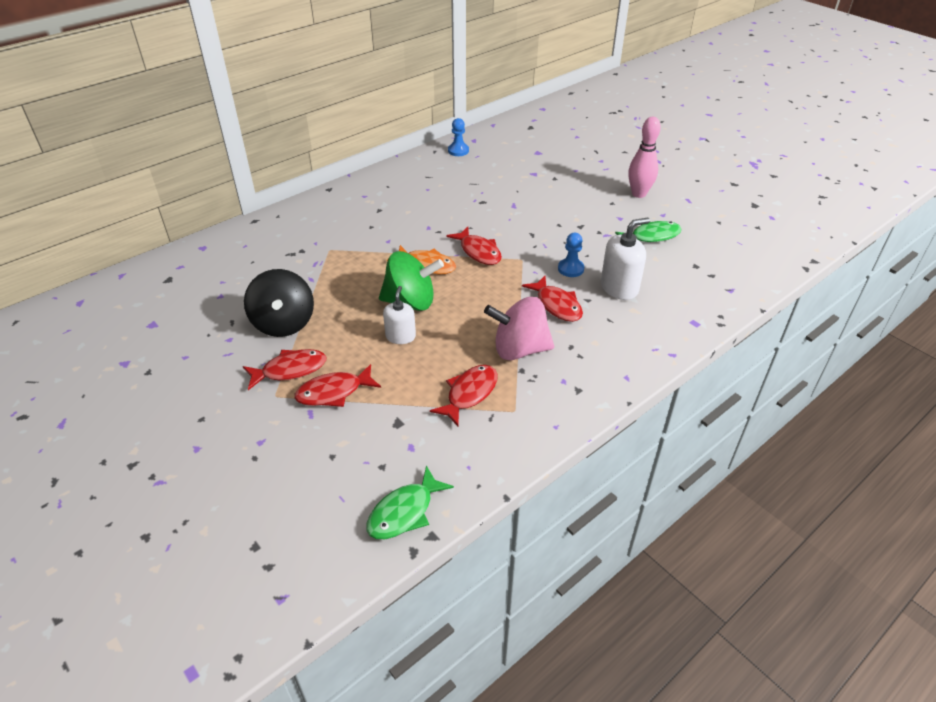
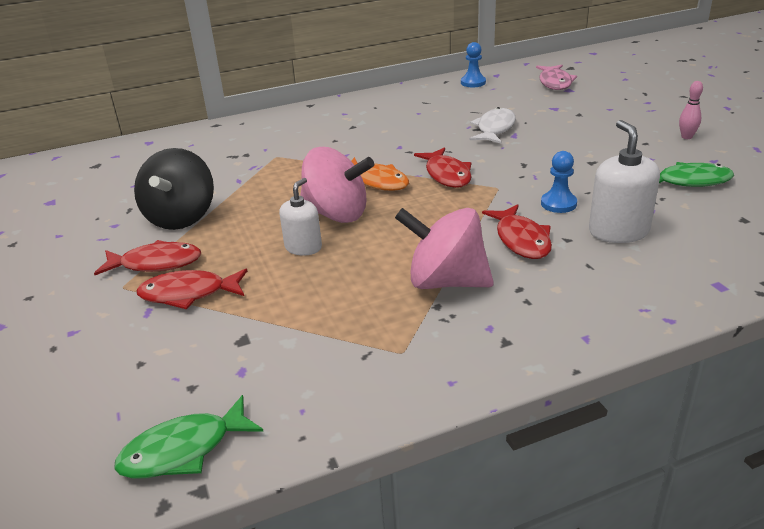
camera: 20 degrees right, 10 degrees down
green spinning top [379,251,444,311] -> pink spinning top [300,147,374,223]
red fish [430,365,498,426] -> none
white soap dispenser [601,218,650,300] -> white soap dispenser turned 90 degrees counterclockwise [589,120,660,243]
pink bowling pin [628,117,661,198] -> pink bowling pin [679,81,703,139], size x0.54
none -> white fish [470,107,516,144]
none -> pink fish [536,65,577,90]

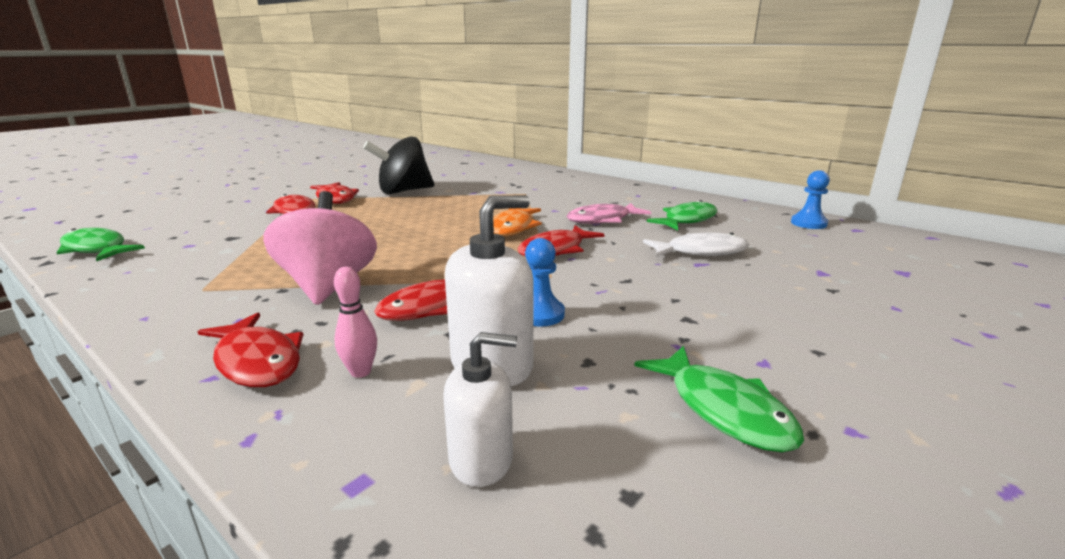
camera: 60 degrees right, 10 degrees down
white soap dispenser [279,178,322,256] -> white soap dispenser moved to [444,332,517,487]
pink spinning top [300,147,374,223] -> none
pink fish [536,65,577,90] -> pink fish moved to [567,203,651,224]
pink bowling pin [679,81,703,139] -> pink bowling pin moved to [334,266,377,378]
none -> red fish [197,313,303,387]
none -> green fish [647,200,717,230]

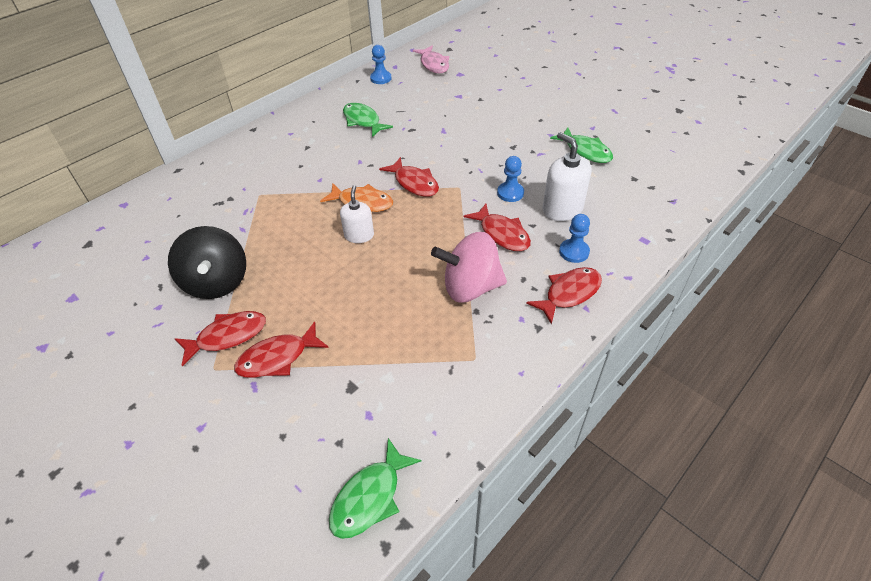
camera: 85 degrees left, 25 degrees up
pink bowling pin [334,266,377,378] -> blue pawn [559,214,590,263]
white soap dispenser [444,332,517,487] -> white soap dispenser moved to [340,185,374,243]
pink fish [567,203,651,224] -> pink fish moved to [413,46,449,73]
green fish [634,345,804,452] -> green fish turned 75 degrees clockwise [550,128,613,163]
white fish [643,232,749,257] -> none

